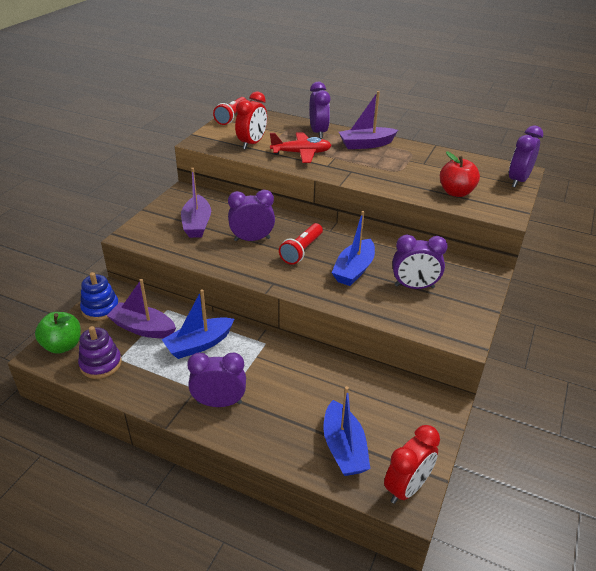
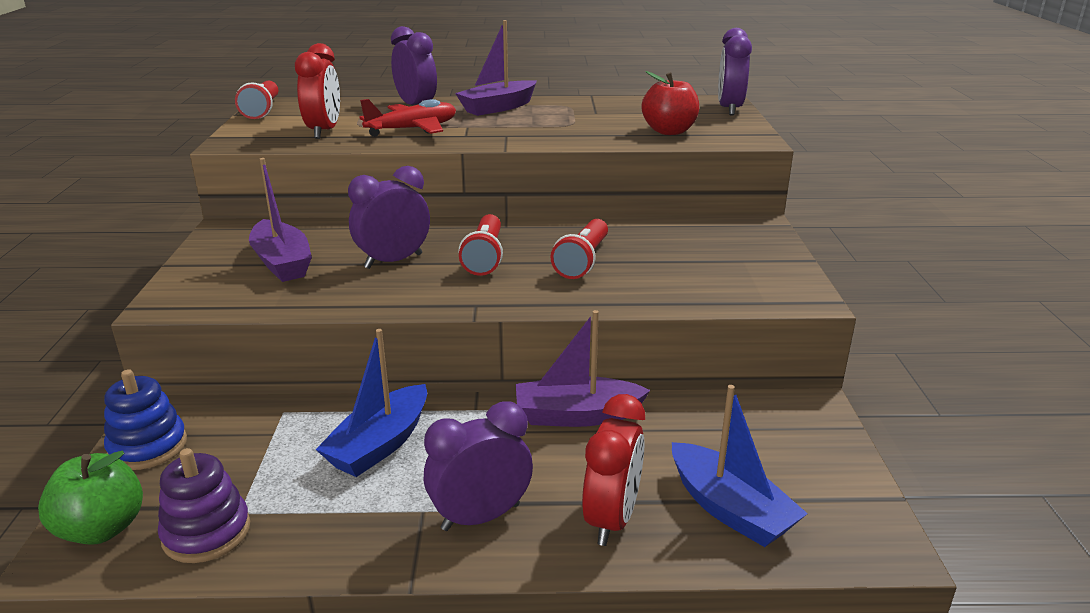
camera: 25 degrees left, 10 degrees down
purple boat [106,279,176,338] -> purple boat moved to [516,310,650,427]
blue boat [332,211,375,286] -> red flashlight [551,219,608,279]
red clock [384,425,440,504] -> red clock moved to [582,394,645,546]
purple clock [392,235,448,289] -> none

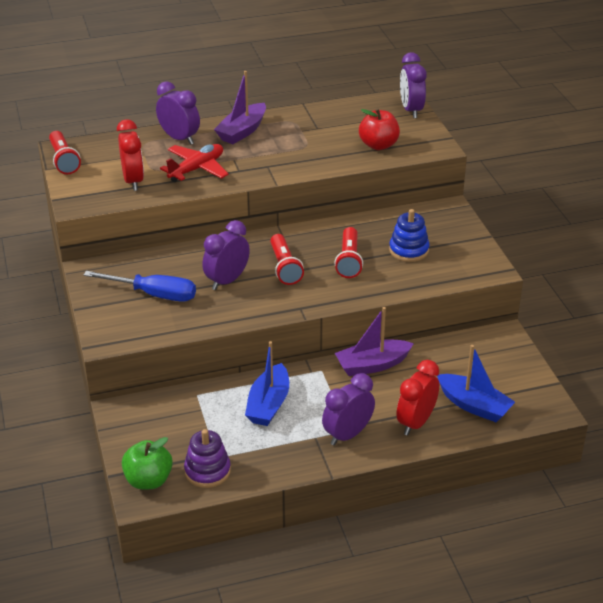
camera: 15 degrees left, 10 degrees up
blue stacking toy [104,369,187,470] -> blue stacking toy moved to [389,209,430,262]
purple boat [249,158,312,282] -> blue screwdriver [83,271,196,302]
red clock [582,394,645,546] -> red clock turned 150 degrees counterclockwise [396,360,439,435]

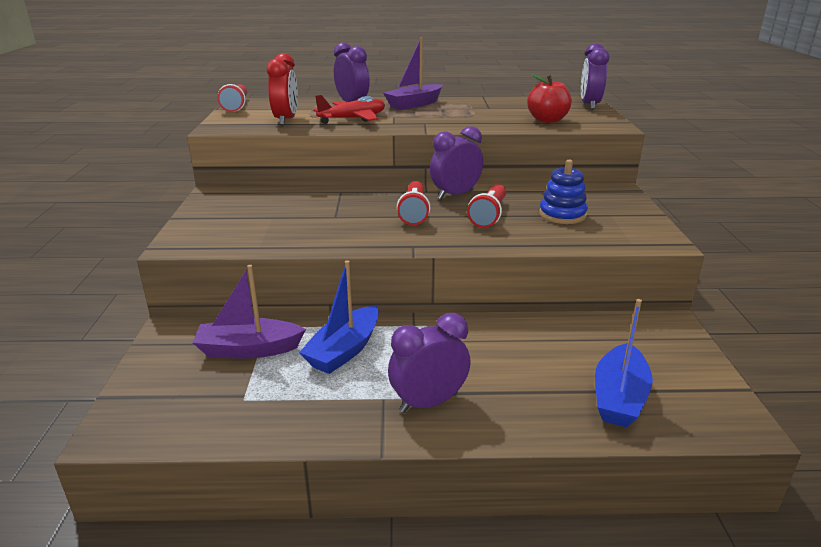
camera: 15 degrees right, 10 degrees down
blue screwdriver [83,271,196,302] -> none
green apple [122,437,173,490] -> none
purple stacking toy [184,429,231,488] -> none
purple clock [202,220,250,290] -> purple clock moved to [430,126,483,199]
purple boat [335,307,414,376] -> purple boat moved to [193,264,306,359]
red clock [396,360,439,435] -> none
blue boat [437,345,515,422] -> blue boat turned 60 degrees clockwise [595,299,653,427]

